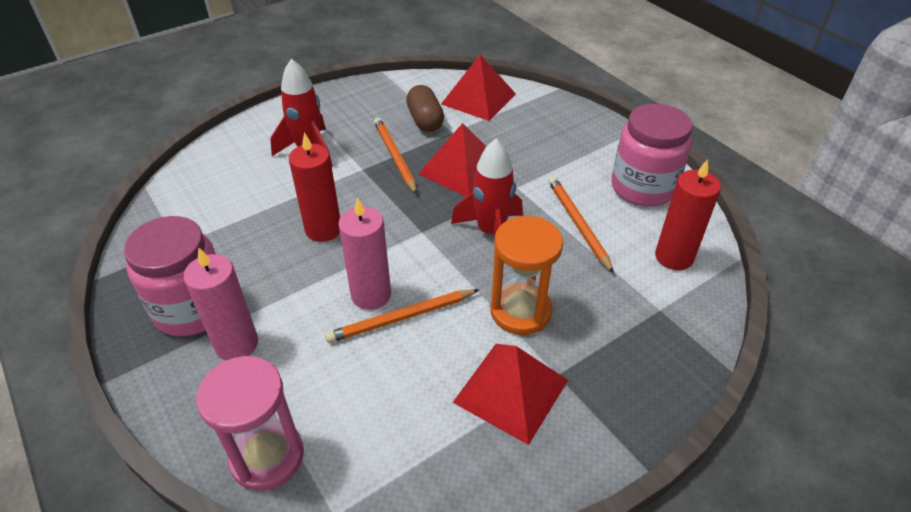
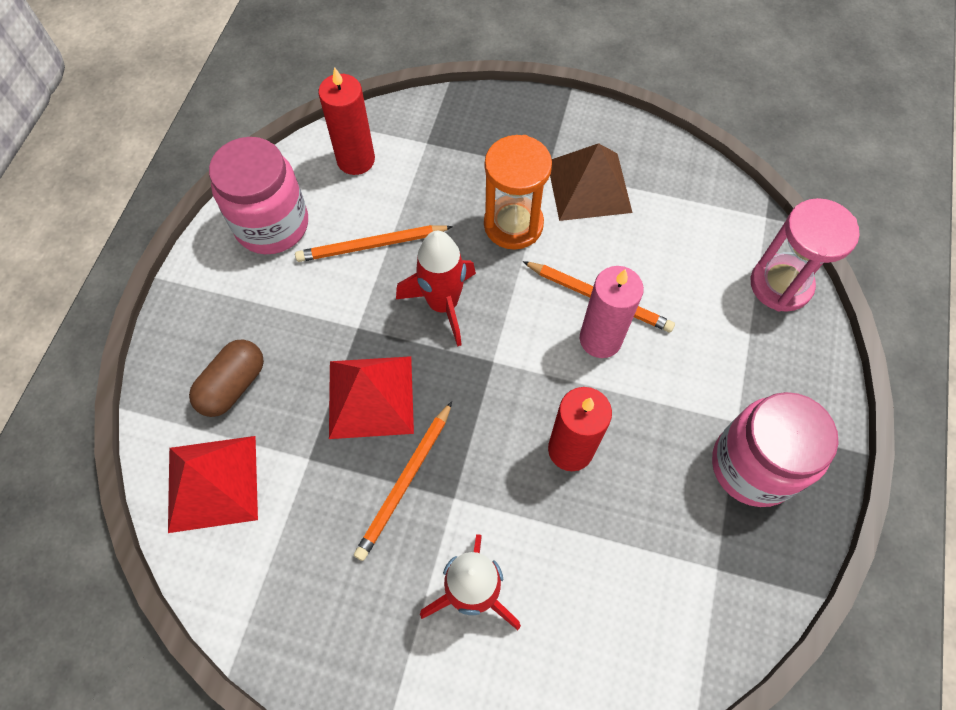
camera: 130 degrees left, 20 degrees up
pink candle [183,248,258,360] -> none
brown capsule [406,85,444,132] -> brown capsule moved to [189,339,264,417]
red pyramid [452,344,568,445] -> brown pyramid [550,143,633,221]
orange pencil [548,177,614,273] -> orange pencil turned 45 degrees clockwise [295,225,453,262]

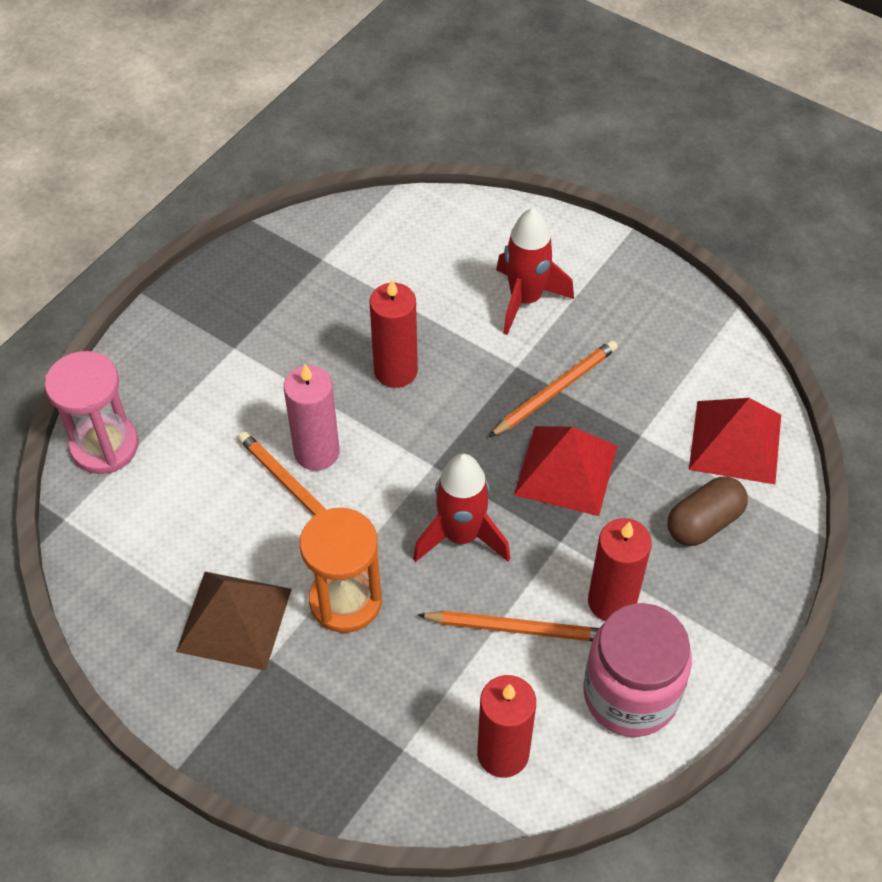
camera: 160 degrees left, 10 degrees down
pink jar [712,392,839,507] -> none
none -> red candle [588,518,652,621]

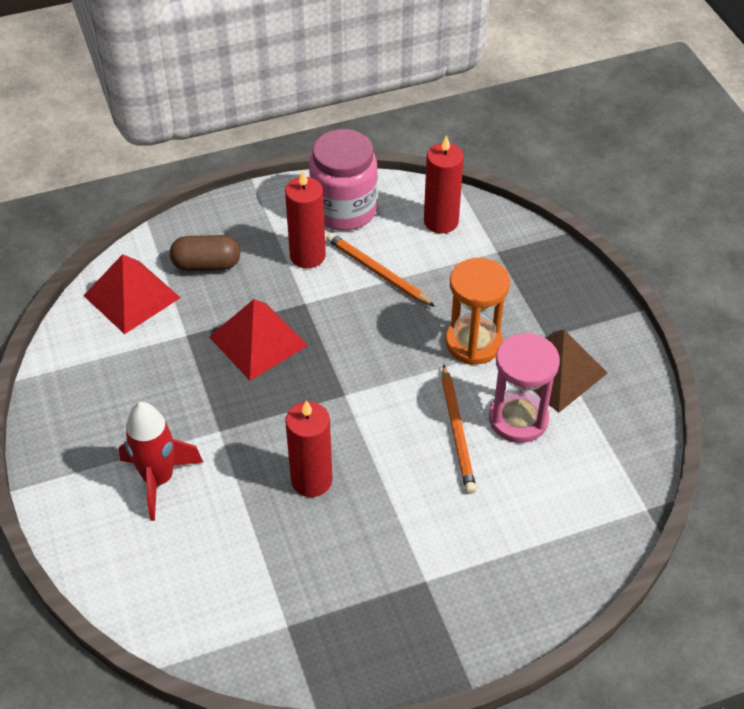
camera: 145 degrees left, 5 degrees down
pink hourglass [45,351,139,474] -> pink hourglass moved to [489,333,560,443]
pink candle [284,364,339,471] -> none
red rocket [413,453,510,562] -> none
orange pencil [489,340,618,437] -> none

